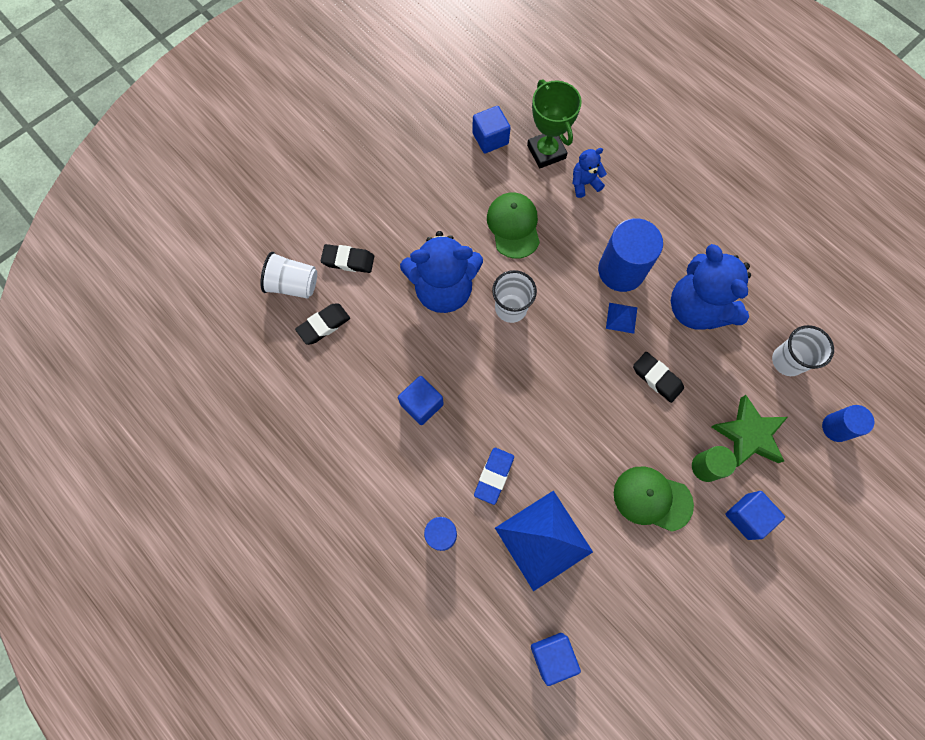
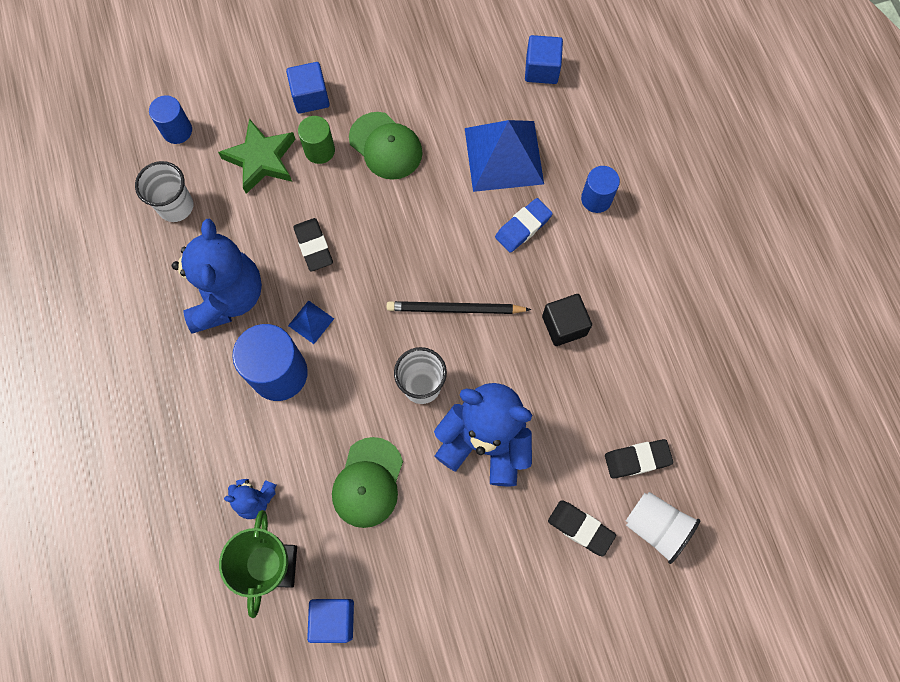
camera: 155 degrees left, 0 degrees up
blue cube [398,376,444,425] -> black cube [542,294,592,346]
none -> black pencil [387,301,531,314]

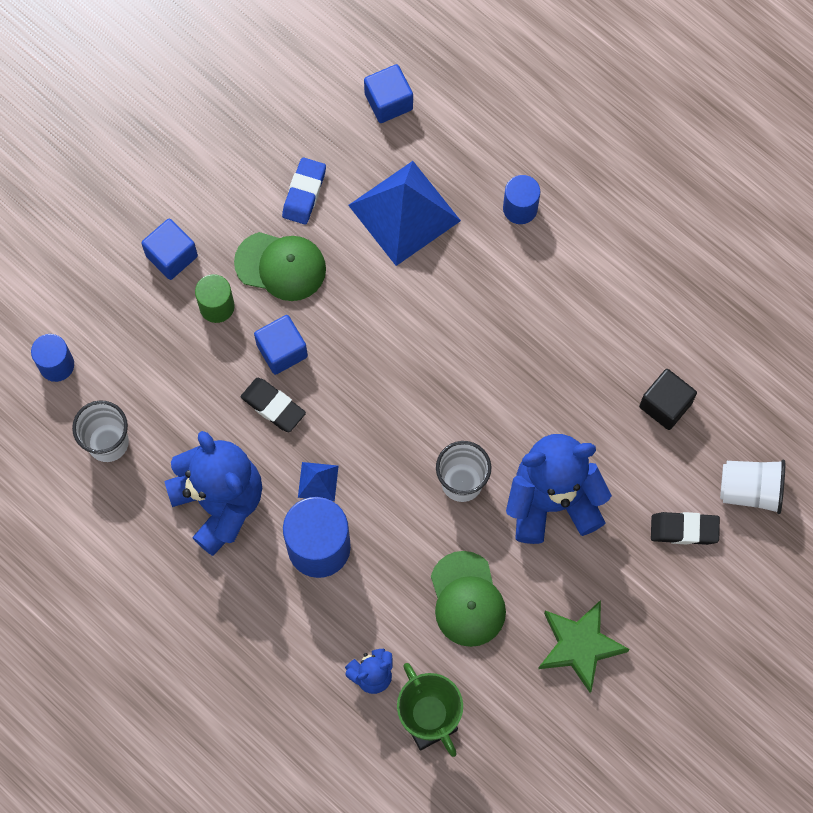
camera: 30 degrees left, 0 degrees up
green star [218,118,296,194] -> green star moved to [538,600,630,693]
blue cube [307,599,354,643] -> blue cube moved to [254,315,308,375]
black pencil [387,301,531,314] -> none
blue eraser [495,198,553,253] -> blue eraser moved to [282,158,326,224]
black cube [542,294,592,346] -> black cube moved to [639,369,697,430]
black eraser [605,439,673,479] -> none

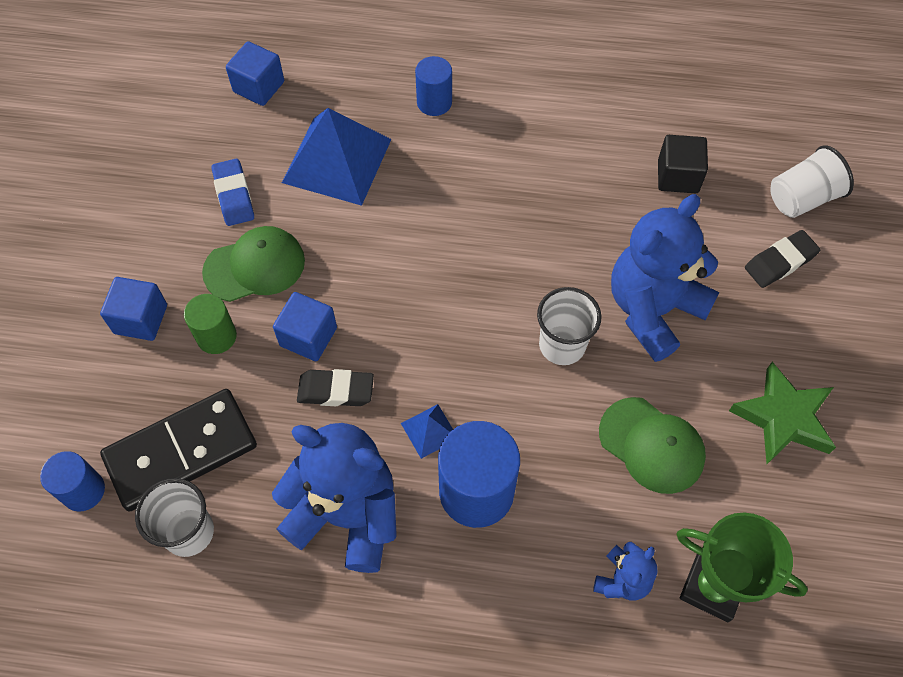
camera: 35 degrees left, 10 degrees down
none -> black domino [100,389,257,511]

